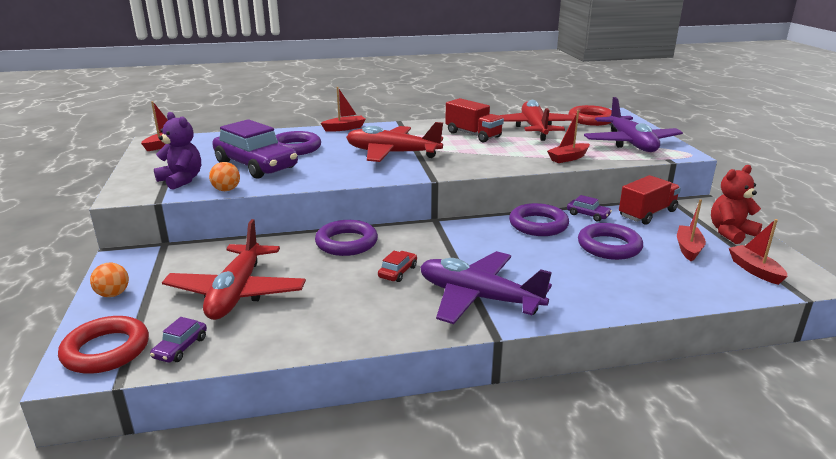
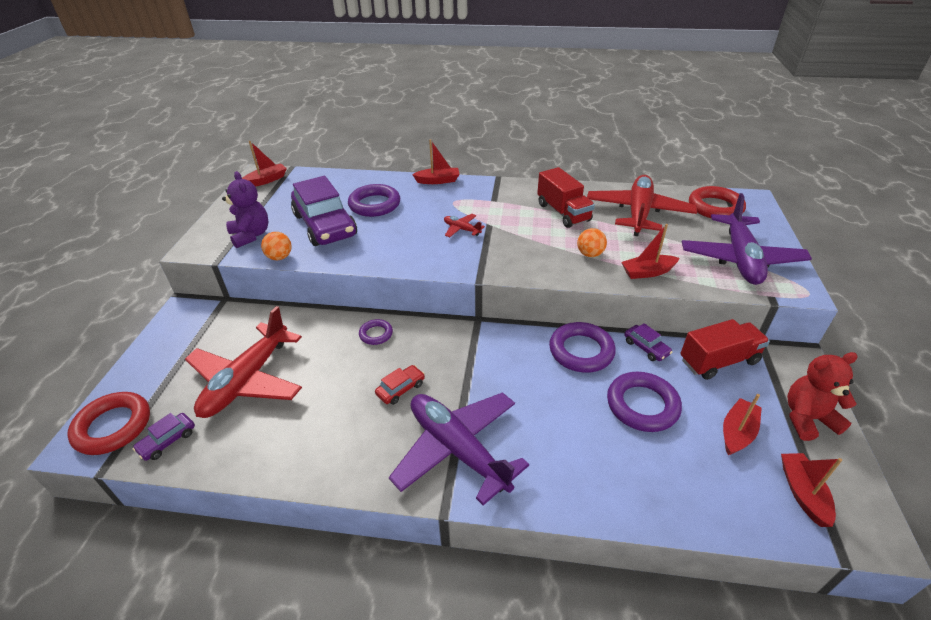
camera: 20 degrees right, 15 degrees up
orange ball [90,263,129,297] -> orange ball moved to [577,228,607,257]
purple ring [315,220,378,256] -> purple ring [359,319,393,345], size x0.54
red plane [346,122,443,162] -> red plane [444,214,485,237], size x0.43

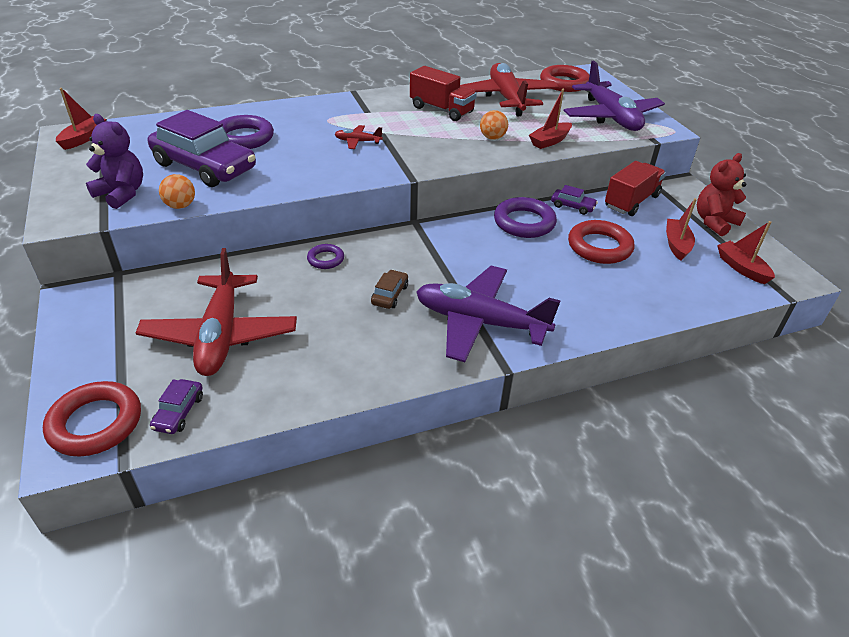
camera: 30 degrees left, 0 degrees up
red car [375,365,425,405] -> brown car [371,270,408,309]
red boat [412,139,459,184] -> none
purple ring [607,372,682,432] -> red ring [568,220,635,264]

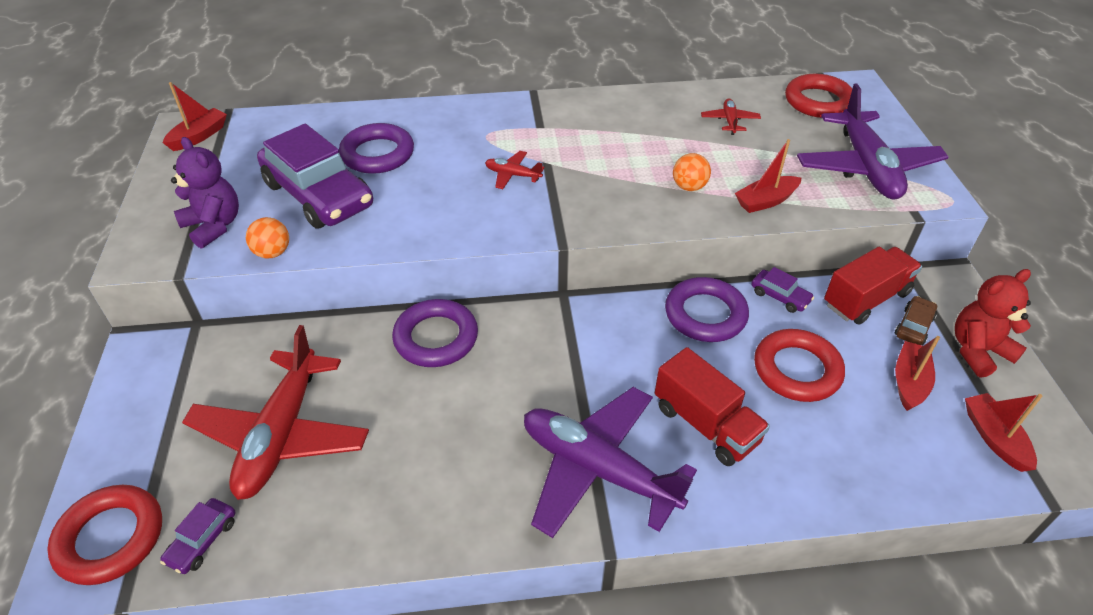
camera: 15 degrees right, 5 degrees up
purple ring [307,244,344,269] -> purple ring [392,299,478,367], size x1.84
brown car [371,270,408,309] -> brown car moved to [895,296,937,345]
red truck [410,66,477,121] -> red truck moved to [655,347,770,466]
red plane [460,63,559,116] -> red plane [701,98,761,135], size x0.43

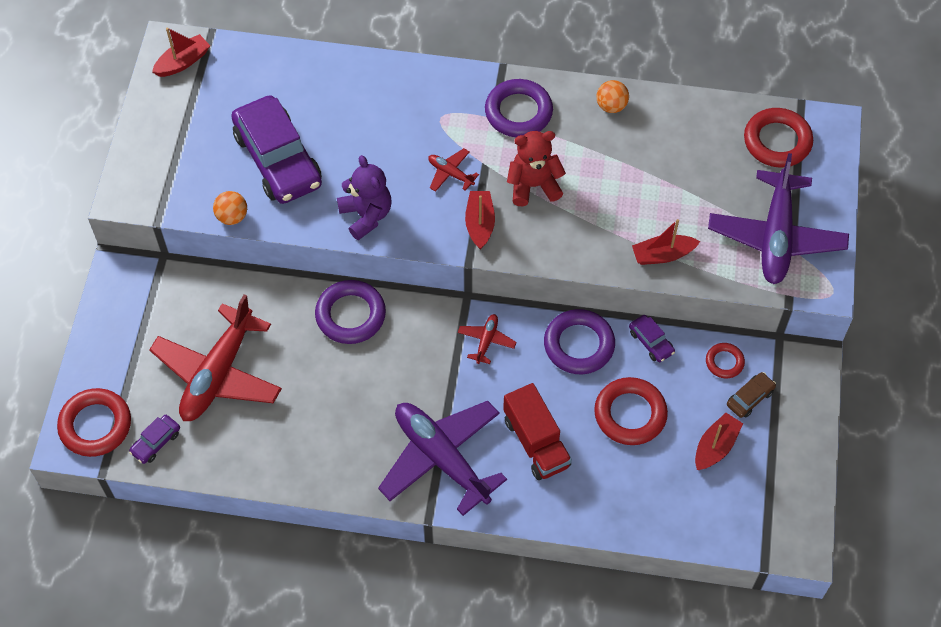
camera: 15 degrees right, 15 degrees up
purple teddy bear [171,137,239,249] -> purple teddy bear moved to [337,155,391,240]
purple ring [339,123,414,174] -> purple ring moved to [485,79,553,137]
orange ball [673,153,711,191] -> orange ball moved to [596,80,629,113]
red plane [701,98,761,135] -> red plane moved to [458,314,517,364]
red truck [824,247,922,325] -> red ring [706,343,745,378]
red teddy bear [955,269,1031,378] -> red teddy bear moved to [507,131,566,206]
red boat [965,393,1042,472] -> red boat moved to [465,191,495,250]

